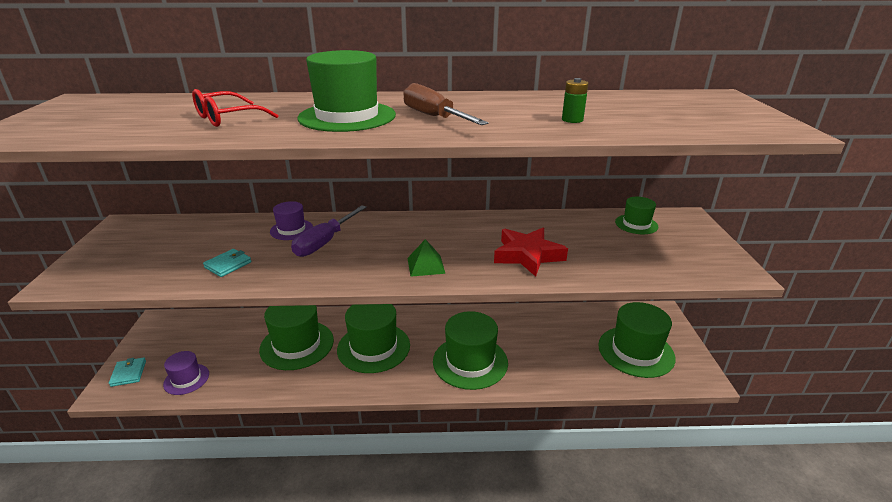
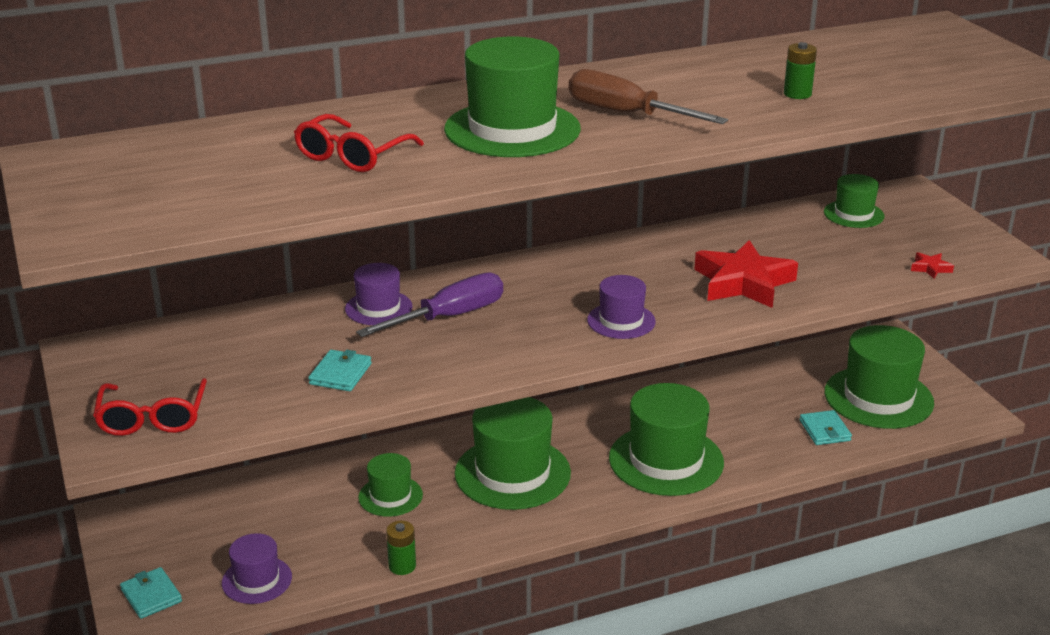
camera: 20 degrees left, 0 degrees up
green hat [259,305,334,370] -> green hat [358,453,423,517], size x0.54
purple screwdriver [291,205,367,257] -> purple screwdriver turned 135 degrees counterclockwise [356,273,503,337]
green pyramid [407,239,445,277] -> purple hat [587,275,656,339]
none -> red glasses [93,378,207,436]
none -> green battery [386,521,416,575]
none -> turquoise wallet [799,410,852,445]
none -> red star [911,252,954,279]

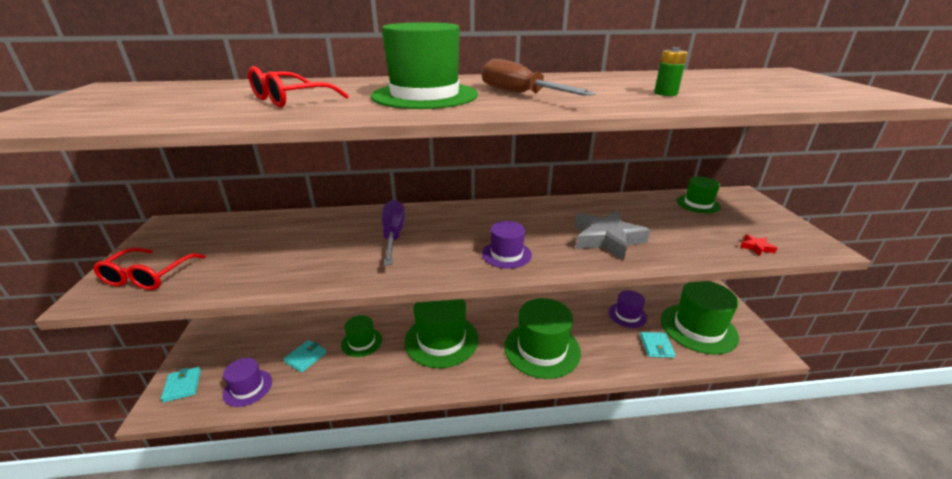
camera: 15 degrees right, 0 degrees up
turquoise wallet [308,350,372,391] -> turquoise wallet moved to [283,340,326,373]
purple hat [345,263,413,325] -> purple hat moved to [609,290,647,328]
purple screwdriver [356,273,503,337] -> purple screwdriver turned 75 degrees counterclockwise [382,199,405,266]
green battery [386,521,416,575] -> none
red star [694,240,798,308] -> grey star [575,210,650,261]

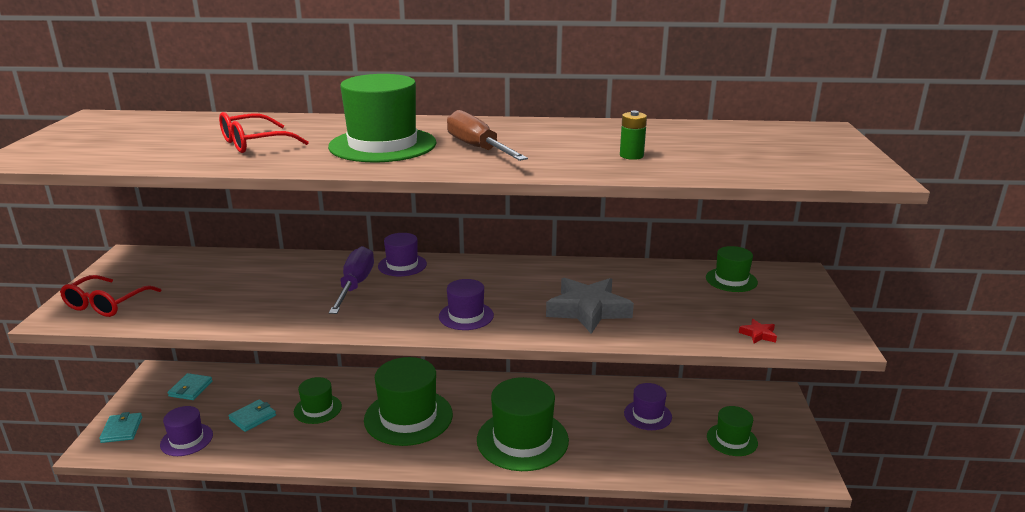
camera: 10 degrees right, 5 degrees down
turquoise wallet [640,332,676,358] -> turquoise wallet moved to [168,373,213,400]
green hat [661,281,739,355] -> green hat [707,406,758,456], size x0.54
none -> purple hat [378,233,427,276]

